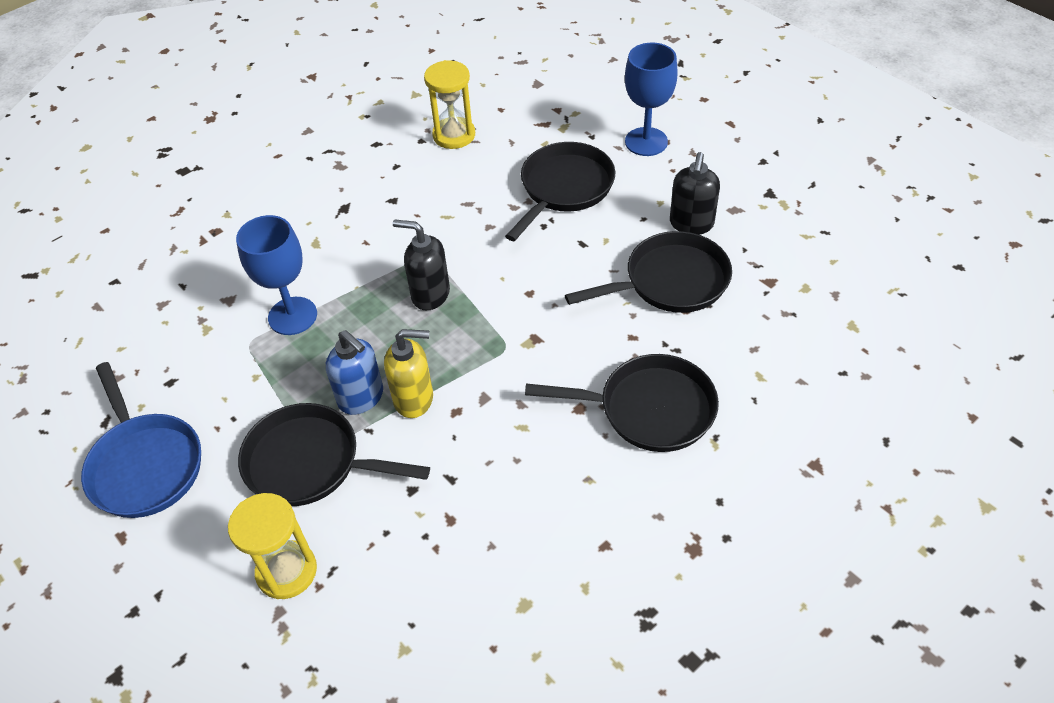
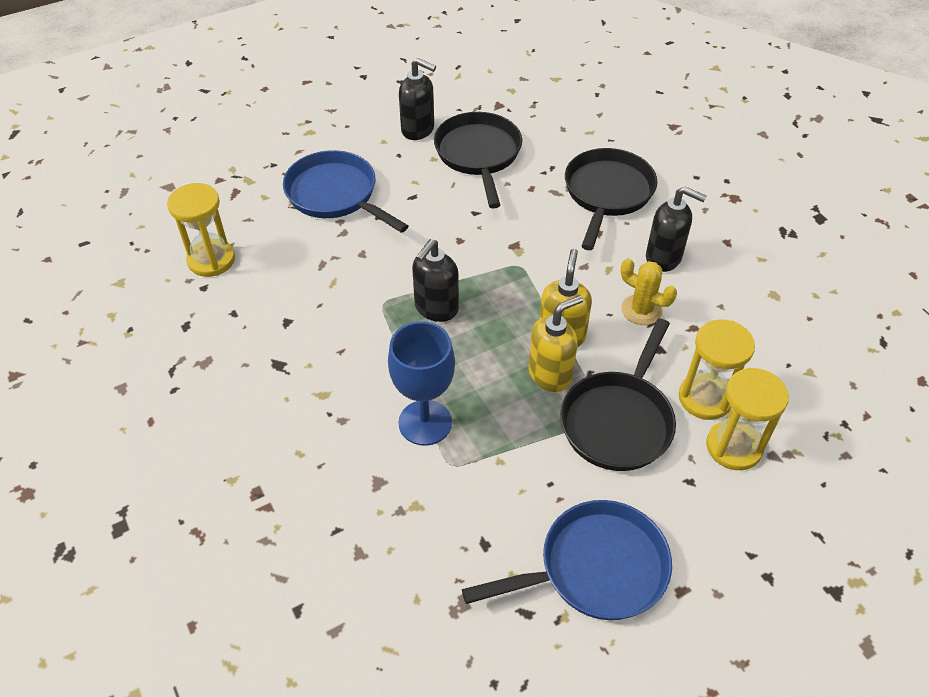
camera: 80 degrees left, 0 degrees up
blue soap dispenser [326,330,383,415] -> yellow soap dispenser [529,295,583,392]
black pan [505,142,615,241] -> blue pan [283,150,409,233]
blue goblet [625,43,677,156] -> none
none -> yellow cactus [621,258,677,325]
none -> black soap dispenser [646,186,707,272]
none -> yellow hourglass [679,319,755,420]

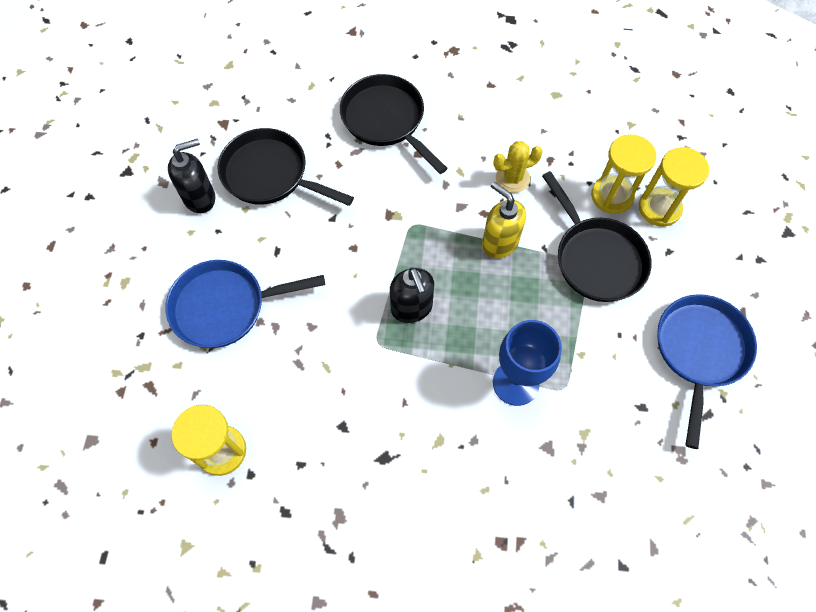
camera: 55 degrees left, 15 degrees up
yellow soap dispenser [529,295,583,392] -> none
black soap dispenser [646,186,707,272] -> none

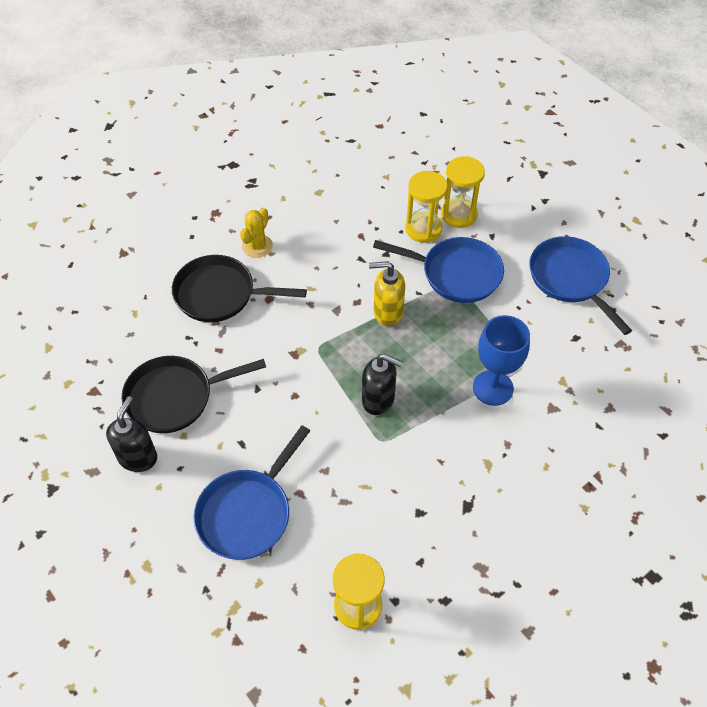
camera: 45 degrees left, 10 degrees down
yellow cactus [493,141,543,193] -> yellow cactus moved to [240,208,273,258]
black pan [542,171,652,302] -> blue pan [373,237,504,303]

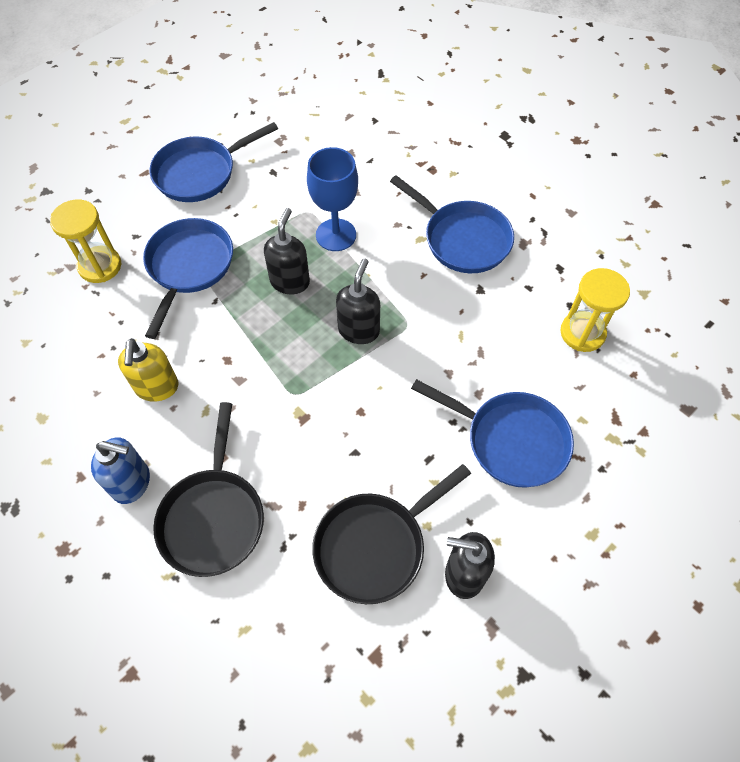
camera: 95 degrees left, 5 degrees up
black pan [121,356,266,433] -> black pan turned 75 degrees clockwise [312,464,471,604]
yellow cactus [240,208,273,258] -> blue soap dispenser [91,437,150,504]
yellow soap dispenser [369,261,405,326] -> yellow soap dispenser moved to [118,338,179,402]
yellow hourglass [405,171,448,243] -> none
none -> black soap dispenser [264,208,310,294]
none -> blue pan [390,175,514,273]

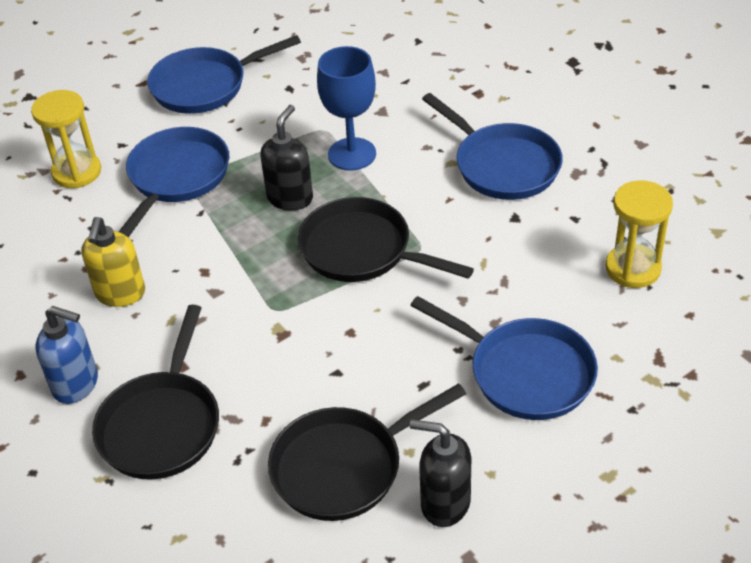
camera: 10 degrees right, 15 degrees down
black soap dispenser [336,259,380,344] -> black pan [298,197,474,282]

